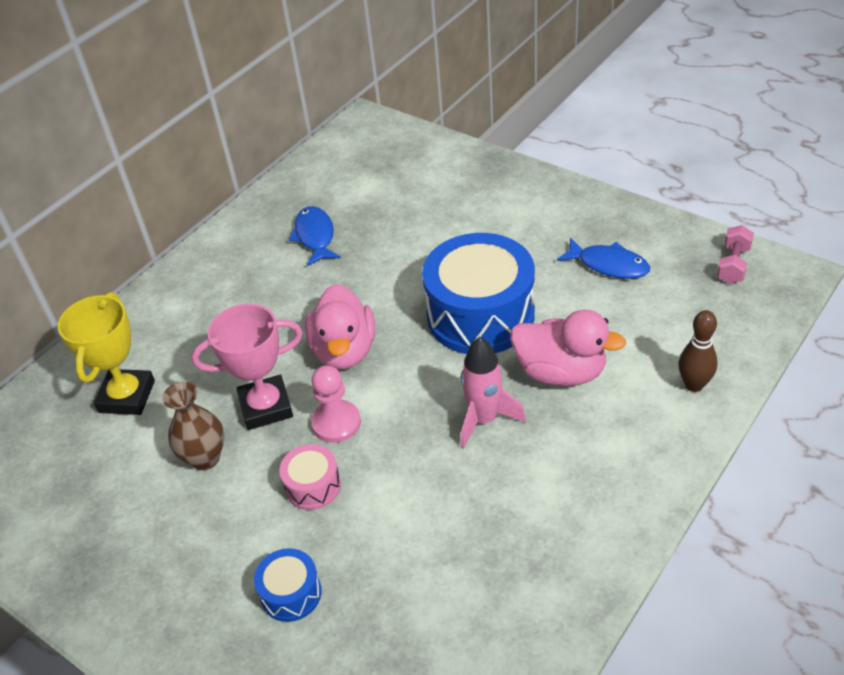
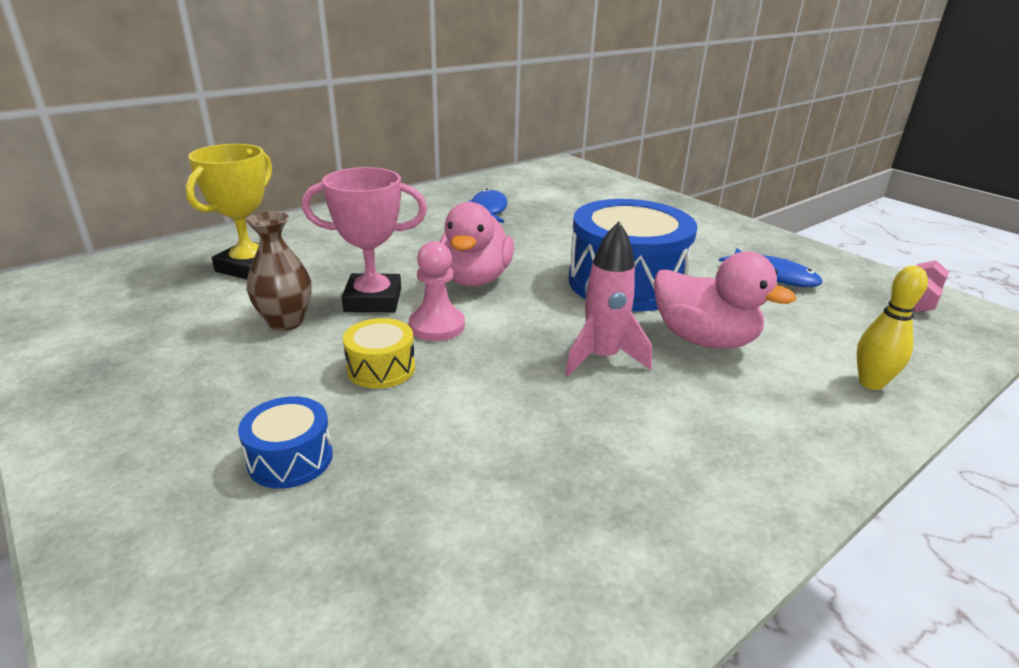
camera: 10 degrees right, 15 degrees down
pink drum [279,444,341,510] -> yellow drum [343,318,415,389]
brown bowling pin [679,310,717,392] -> yellow bowling pin [857,266,928,390]

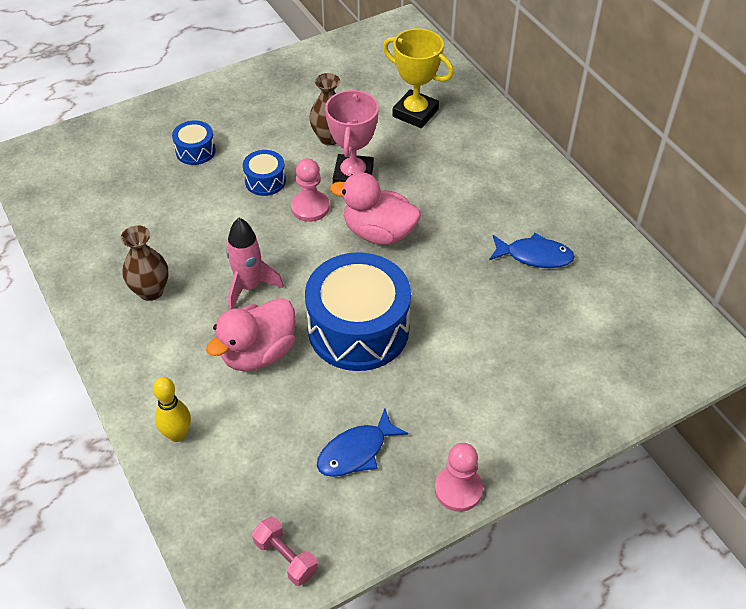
camera: 100 degrees right, 20 degrees up
yellow drum [343,318,415,389] -> blue drum [243,150,286,196]
none -> brown vase [121,225,169,301]
none -> pink pawn [435,443,483,512]

